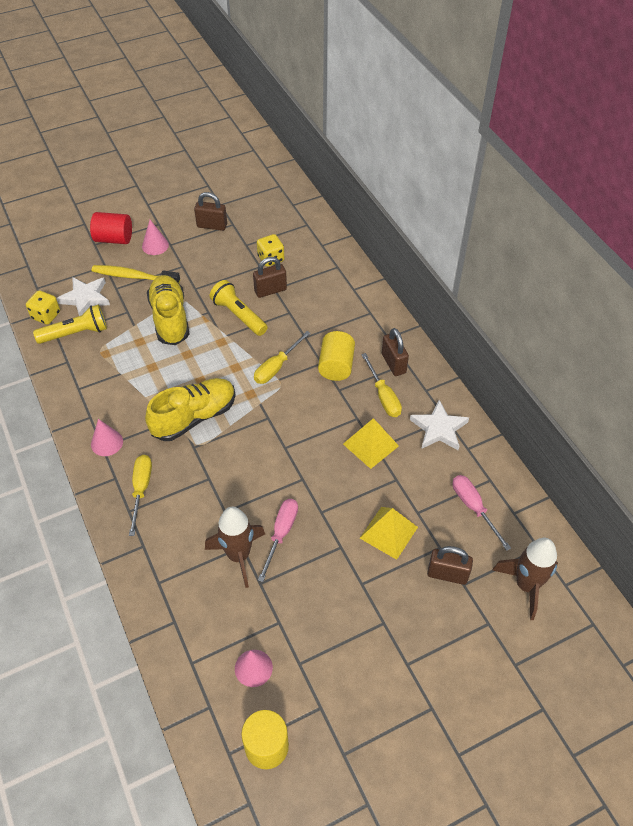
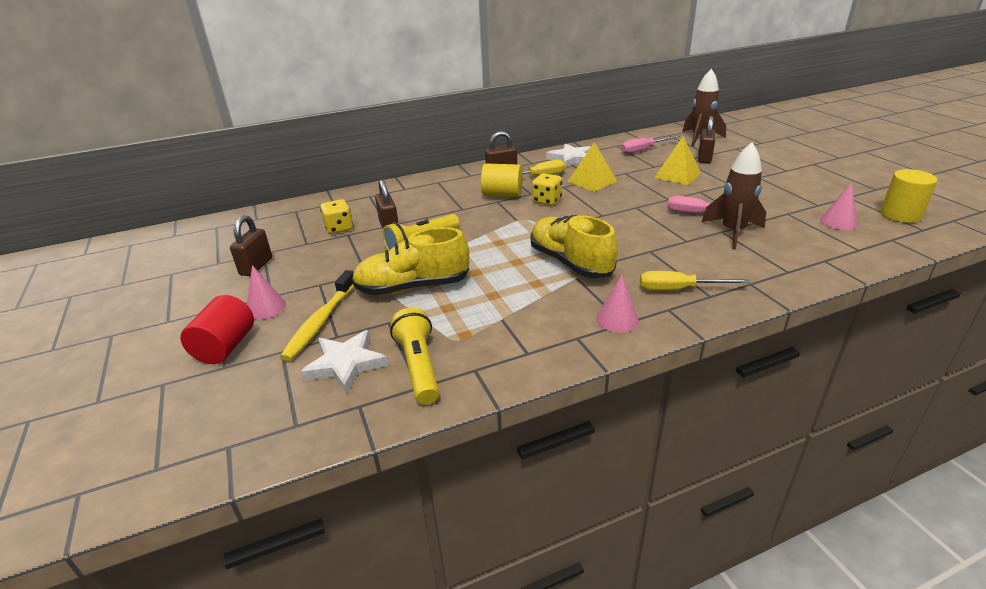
camera: 85 degrees left, 20 degrees down
yellow dice [26,290,60,325] -> yellow dice moved to [532,173,562,206]
yellow screwdriver [254,331,311,384] -> none

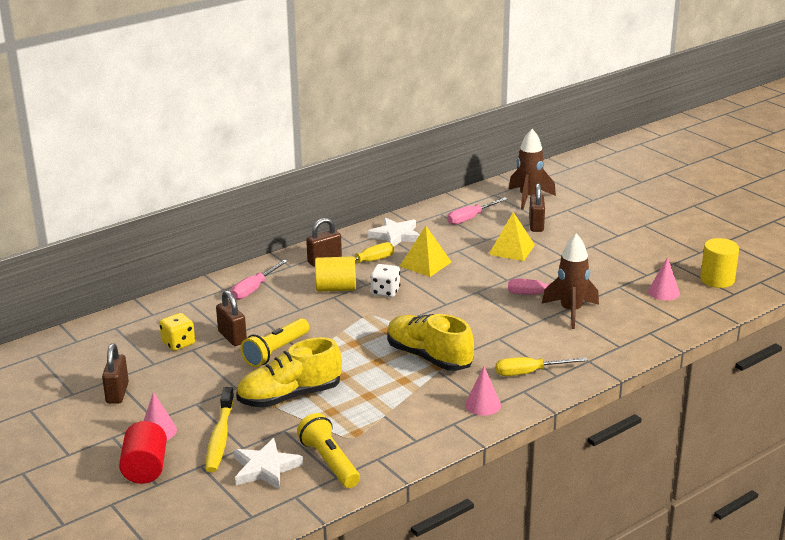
camera: 15 degrees left, 5 degrees down
yellow dice [532,173,562,206] -> white dice [370,264,400,297]
none -> pink screwdriver [231,260,288,300]

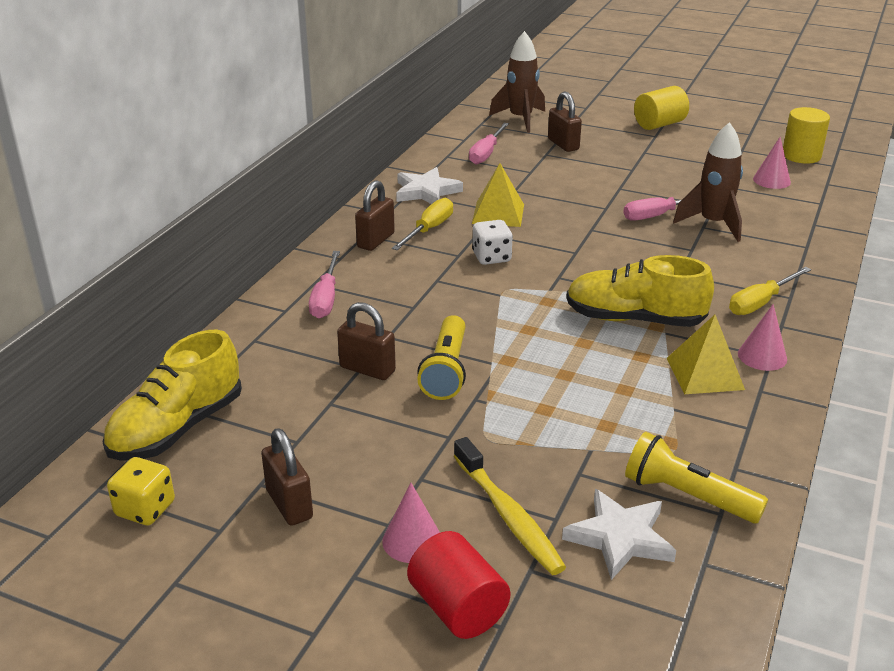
camera: 30 degrees left, 5 degrees up
yellow dice [159,313,195,351] -> yellow dice moved to [107,457,175,525]
yellow shoe [236,337,342,408] -> yellow shoe moved to [103,330,242,461]
yellow cylinder [315,256,356,292] -> yellow cylinder moved to [634,86,689,130]
yellow pyramid [488,212,535,261] -> yellow pyramid moved to [666,315,745,394]

